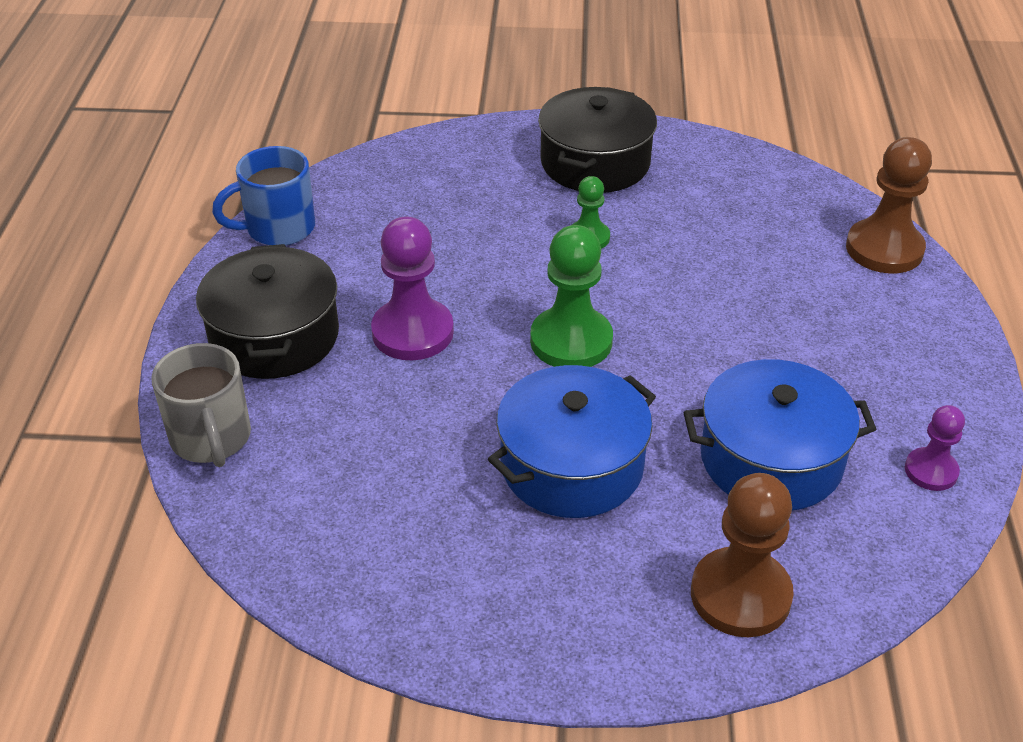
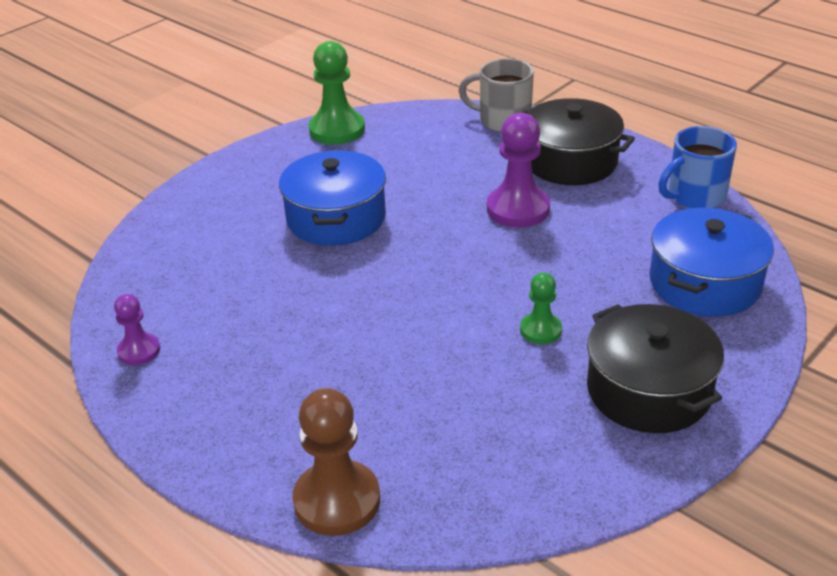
camera: 130 degrees right, 5 degrees down
blue mug [212,146,315,246] -> blue mug turned 135 degrees counterclockwise [658,126,737,208]
green pawn [530,225,613,367] -> green pawn moved to [309,41,365,145]
blue pot [684,359,876,510] -> blue pot moved to [650,208,774,317]
brown pawn [691,473,794,637] -> none

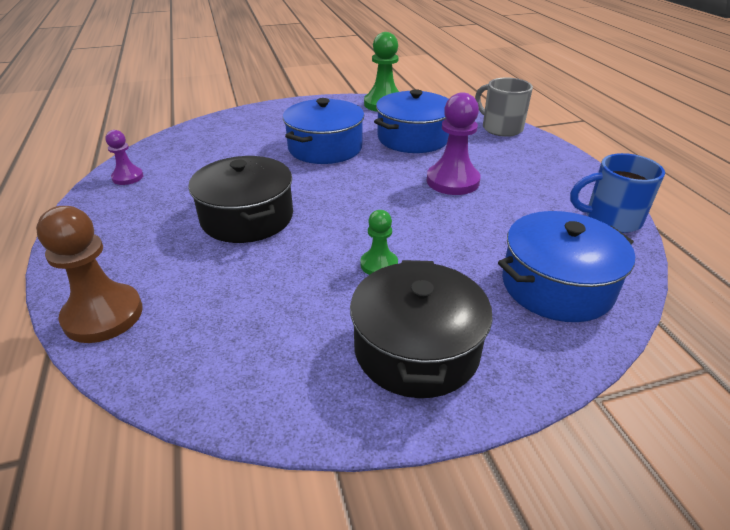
camera: 30 degrees right, 0 degrees up
black pot [521,98,635,185] -> black pot moved to [188,156,293,243]
none -> blue pot [374,89,449,153]

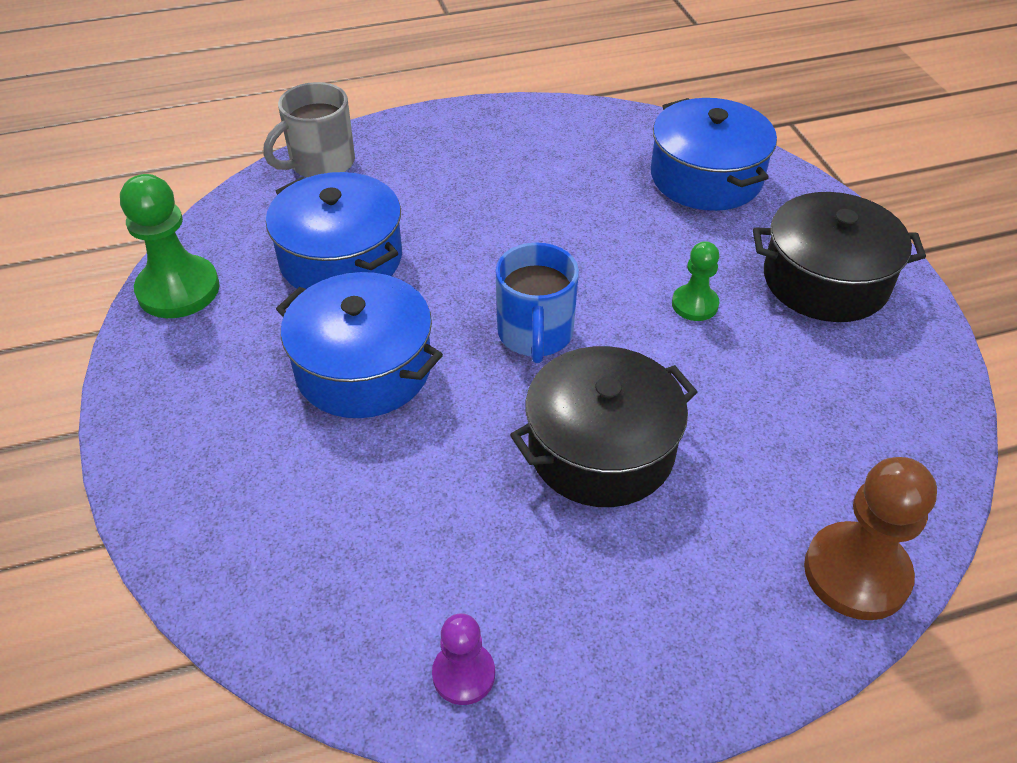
camera: 90 degrees left, 10 degrees up
purple pawn [427,92,481,195] -> none
blue mug [570,153,665,233] -> blue mug moved to [496,242,579,363]

